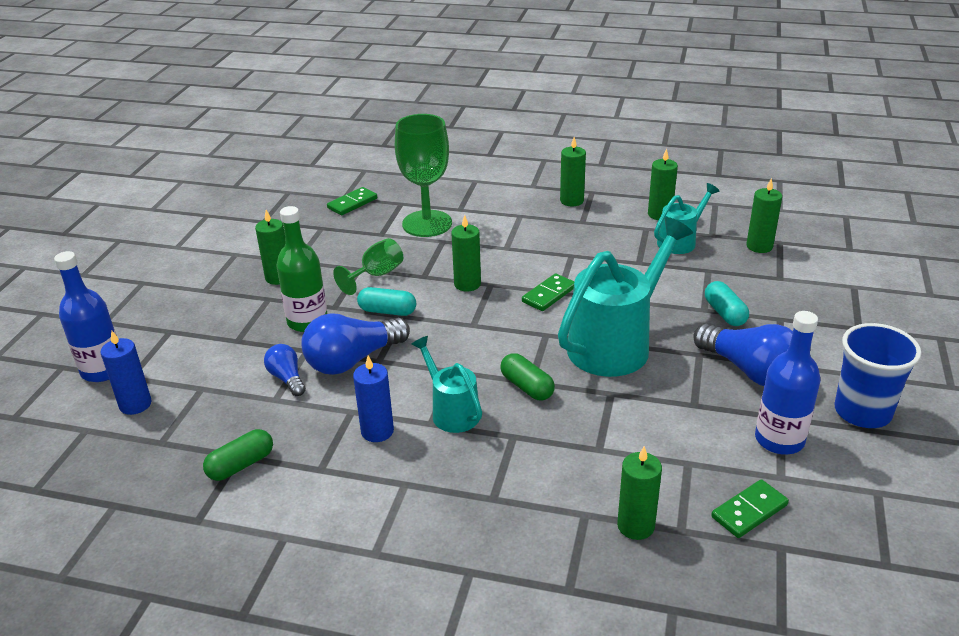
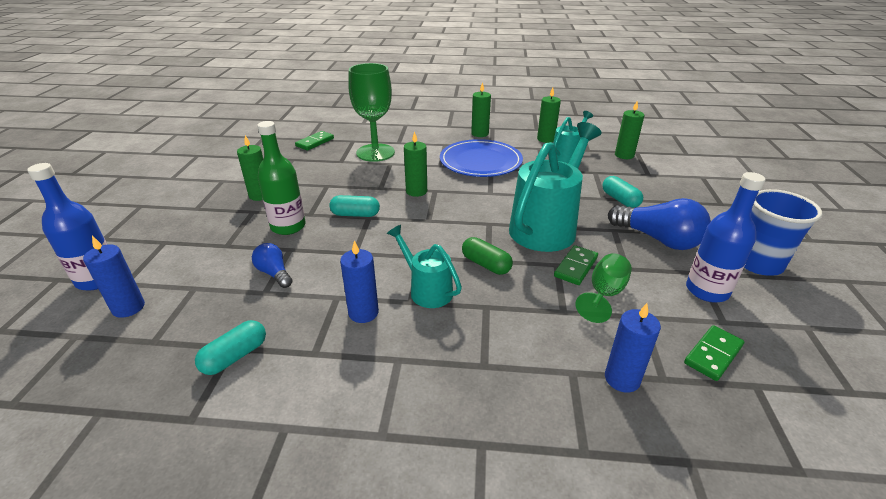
camera: 10 degrees left, 0 degrees up
green capsule [203,429,273,481] -> turquoise capsule [195,320,266,375]
blue light bulb [301,313,410,375] -> none
green goblet [333,238,403,295] -> green goblet moved to [575,253,632,323]
green domino [522,273,575,311] -> green domino moved to [554,245,598,285]
green candle [617,446,662,540] -> blue candle [605,303,661,393]
none -> blue plate [440,139,523,177]

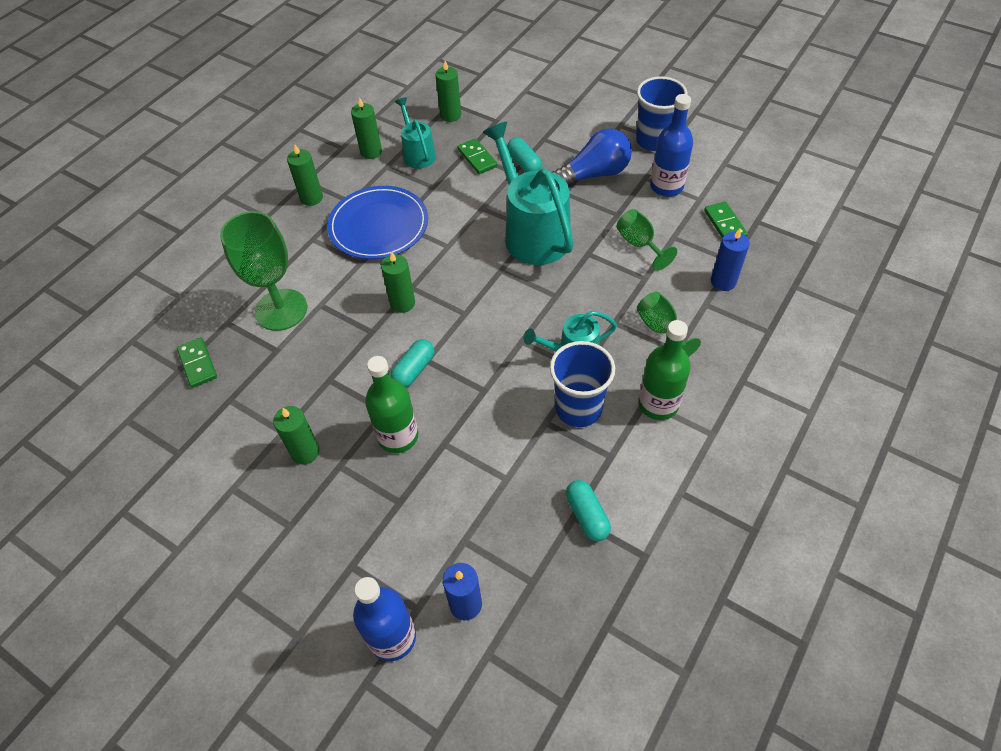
camera: 60 degrees left, 20 degrees up
blue light bulb [252,243,292,288] -> none
blue candle [340,240,379,323] -> blue cup [550,341,615,427]
green capsule [462,237,513,275] -> none
green domino [554,245,598,285] -> green domino moved to [457,138,498,174]
turquoise capsule [602,176,643,208] -> turquoise capsule turned 60 degrees clockwise [507,137,541,172]
none -> green goblet [637,292,701,357]
none -> green bottle [638,320,691,420]

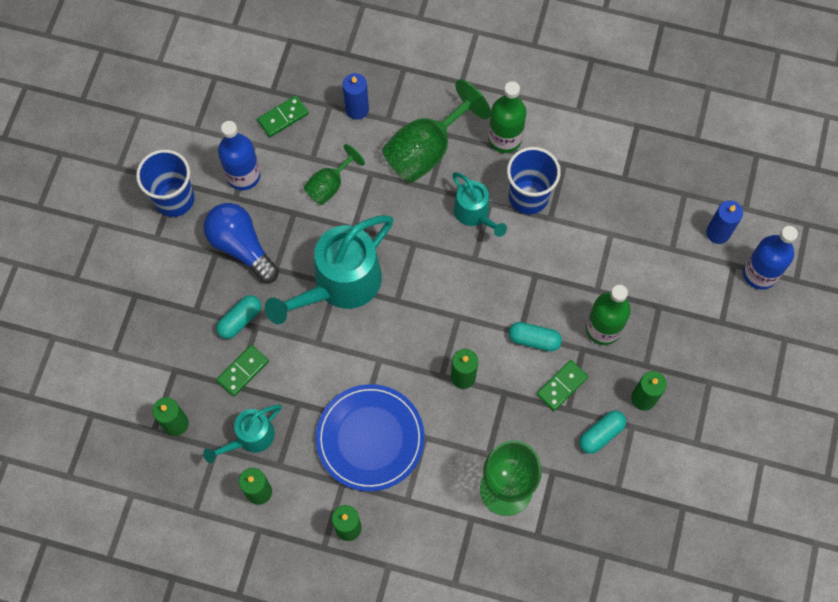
camera: 110 degrees left, 15 degrees up
green domino [177,337,217,388] -> green domino moved to [536,360,588,411]
turquoise capsule [566,480,611,541] -> turquoise capsule moved to [579,410,626,454]
green goblet [637,292,701,357] -> green goblet [383,79,491,183], size x1.75

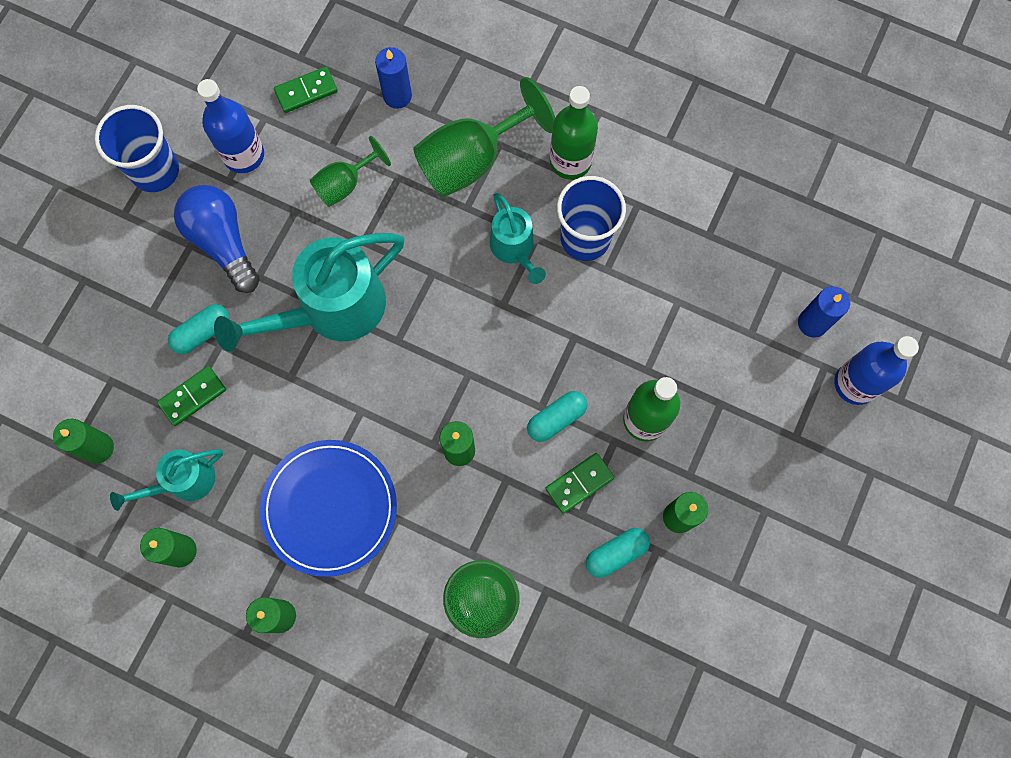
camera: 10 degrees right, 5 degrees up
turquoise capsule [509,322,562,351] -> turquoise capsule turned 60 degrees counterclockwise [527,391,587,442]

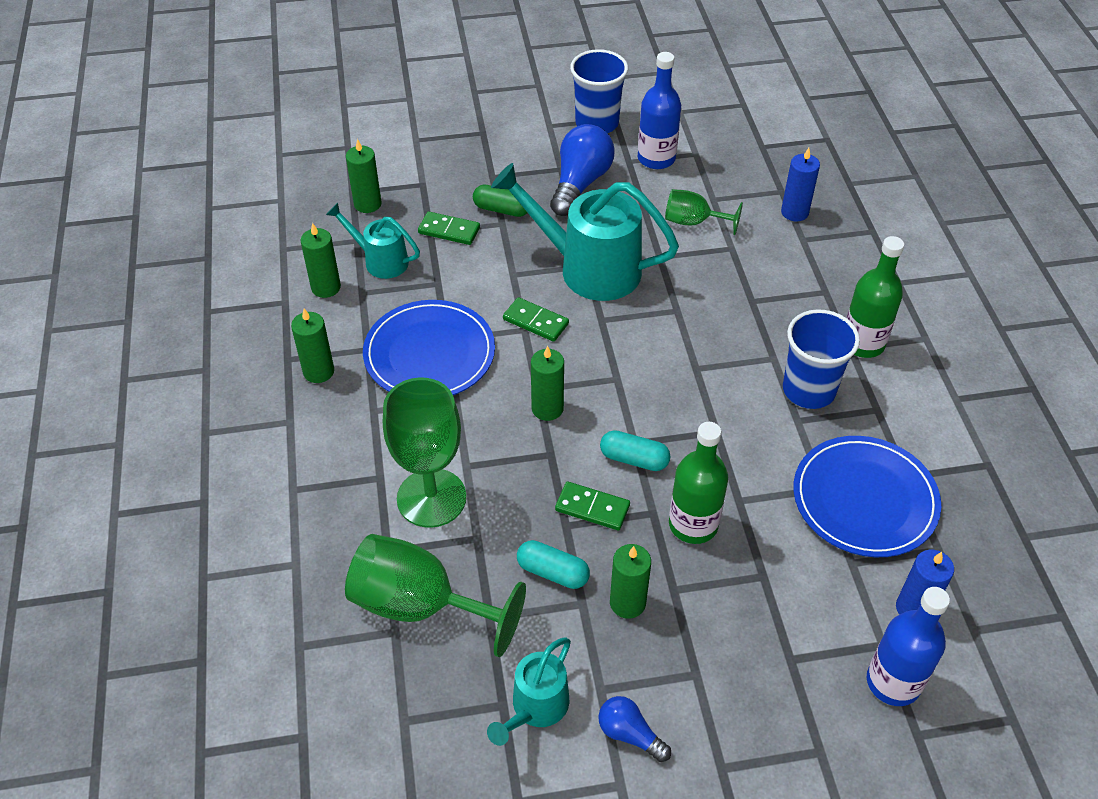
camera: 55 degrees right, 25 degrees down
turquoise capsule [168,304,229,354] -> green capsule [473,185,527,217]
green domino [274,67,338,113] -> green domino moved to [503,297,569,342]
green goblet [413,77,555,197] -> green goblet moved to [345,534,526,657]
turquoise watering can [490,193,546,284] -> turquoise watering can moved to [487,637,571,746]
none -> blue light bulb [599,696,671,762]
none -> blue plate [793,436,941,557]

